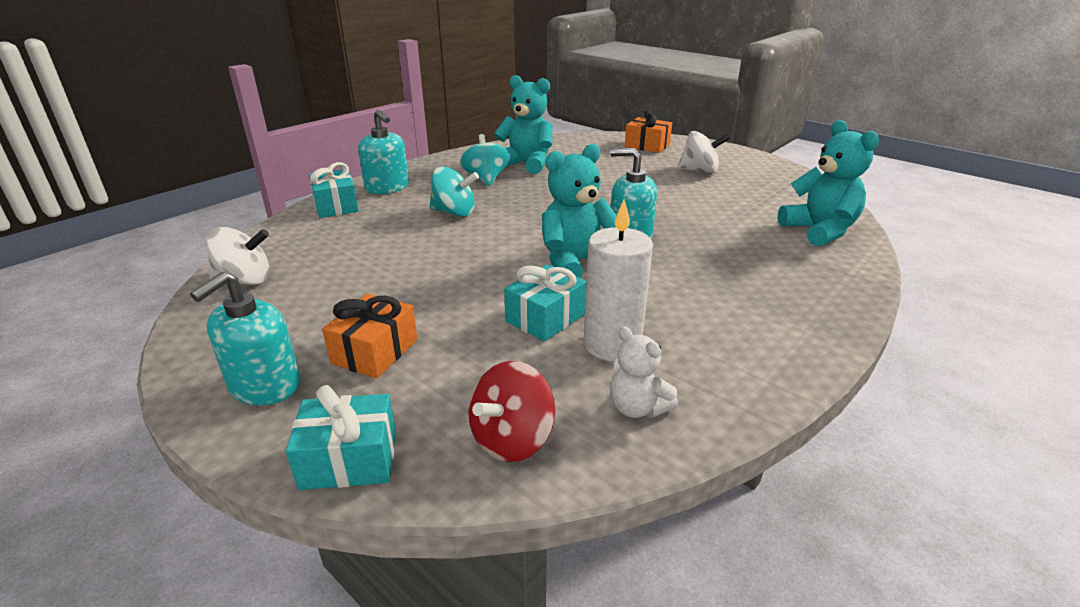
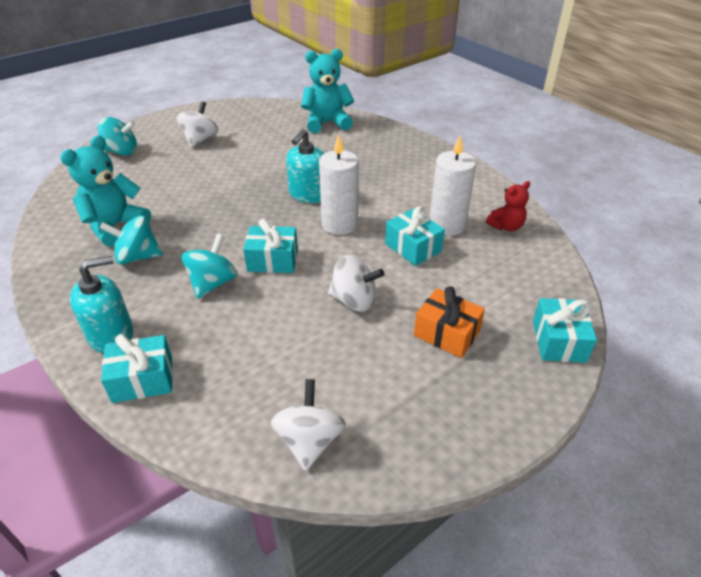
camera: 80 degrees left, 10 degrees up
turquoise soap dispenser [190,272,300,405] -> none
red spinning top [468,361,555,462] -> none
turquoise teddy bear [542,144,617,278] -> white candle [319,134,359,235]
white teddy bear [610,326,678,418] -> red teddy bear [486,181,530,231]
orange gift [625,110,672,153] -> turquoise spinning top [98,117,137,156]
none -> turquoise gift [243,219,298,273]
none -> white spinning top [328,255,384,312]

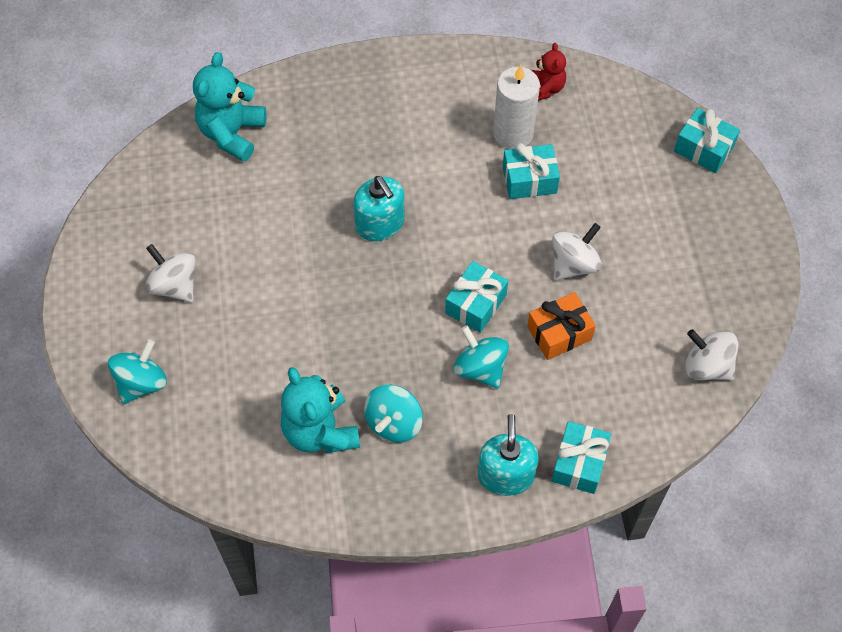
camera: 60 degrees left, 20 degrees up
white candle [319,134,359,235] -> none
orange gift [414,286,485,358] -> orange gift moved to [527,292,596,360]

